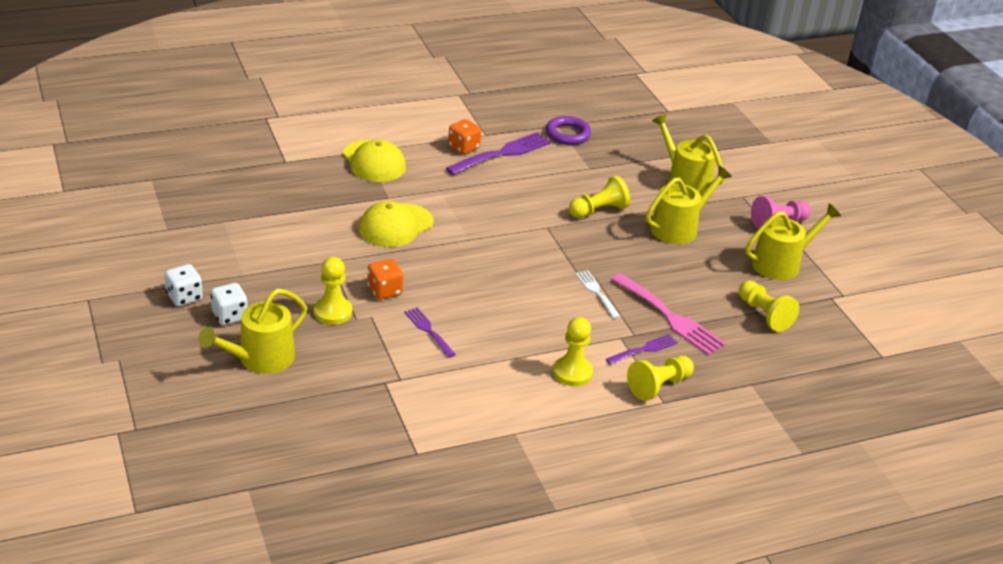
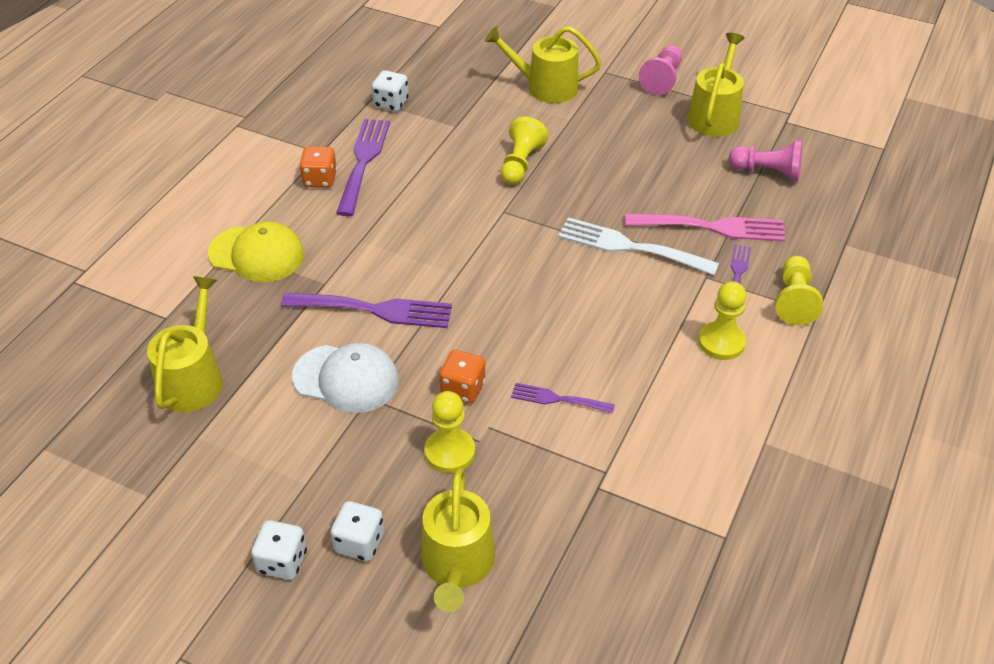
camera: 40 degrees left, 10 degrees up
yellow cap [359,201,434,247] -> purple fork [281,293,452,328]
purple ring [546,116,591,145] -> white dice [372,70,409,112]
white fork [575,270,621,319] -> white fork [558,217,719,275], size x1.77
yellow watering can [646,166,732,244] -> yellow watering can moved to [147,276,223,412]
yellow pawn [739,280,799,332] -> pink pawn [729,140,803,181]
none -> white cap [292,343,399,413]

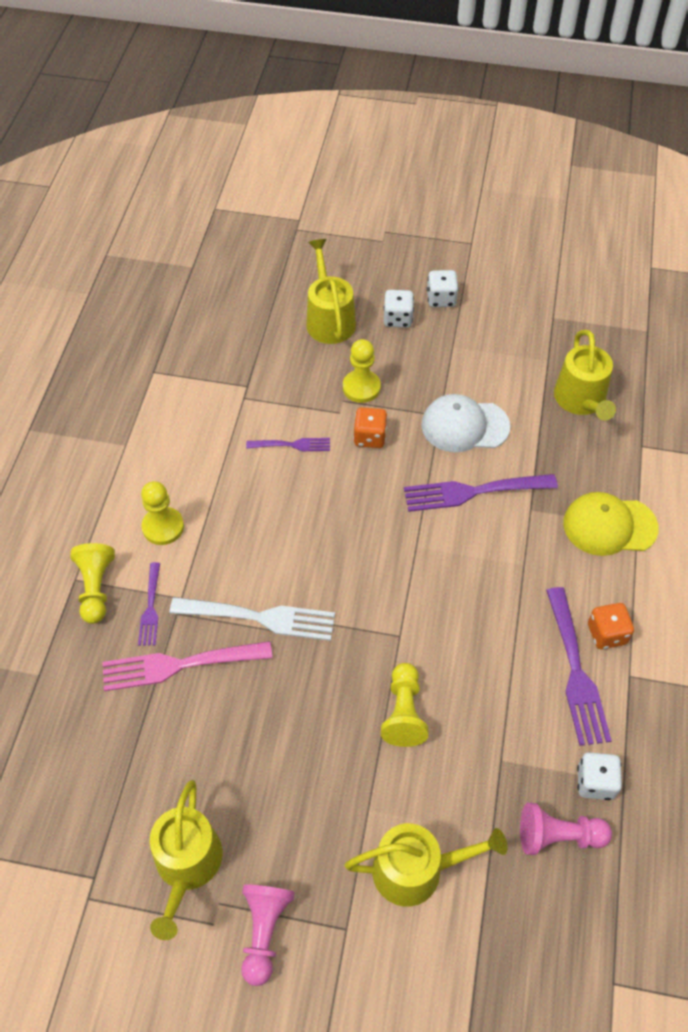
camera: 165 degrees right, 10 degrees up
pink pawn [729,140,803,181] -> pink pawn moved to [520,803,612,855]

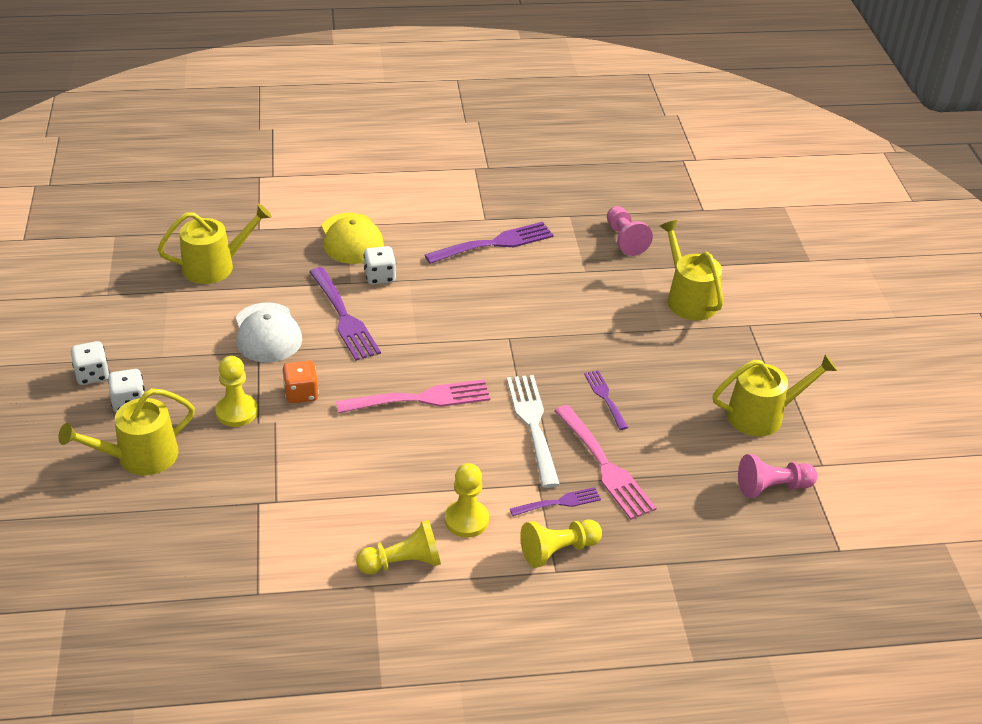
camera: 110 degrees left, 15 degrees down
pink pawn [241,884,295,986] -> pink pawn moved to [738,454,817,498]
purple fork [246,438,330,451] -> purple fork moved to [584,370,628,430]
yellow pawn [381,663,428,747] -> yellow pawn moved to [356,520,441,574]
white dice [577,752,622,800] -> white dice moved to [364,246,396,285]
orange dice [588,603,634,649] -> none
none -> pink fork [336,380,490,413]

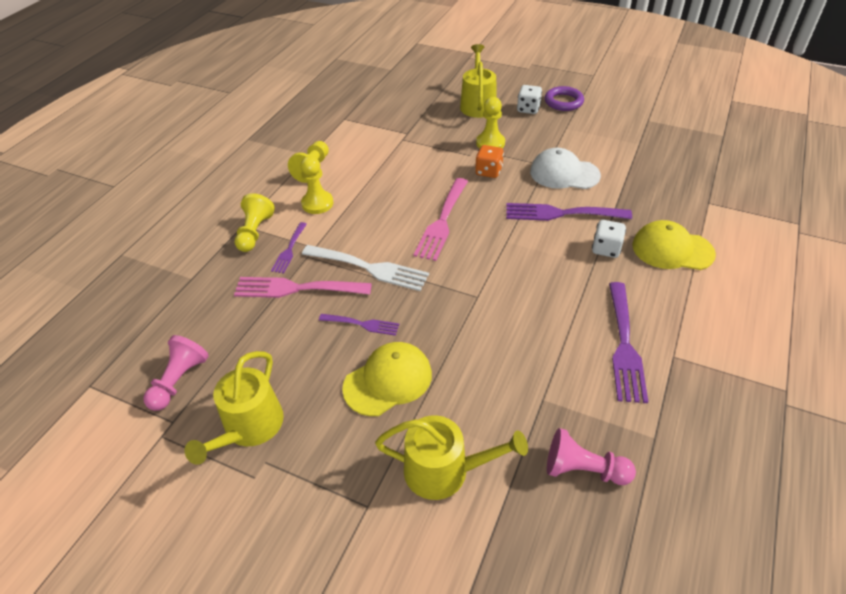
camera: 125 degrees right, 5 degrees up
white dice [71,341,110,385] -> purple ring [545,86,584,111]
yellow watering can [157,204,272,284] -> none
none -> yellow cap [342,342,432,416]

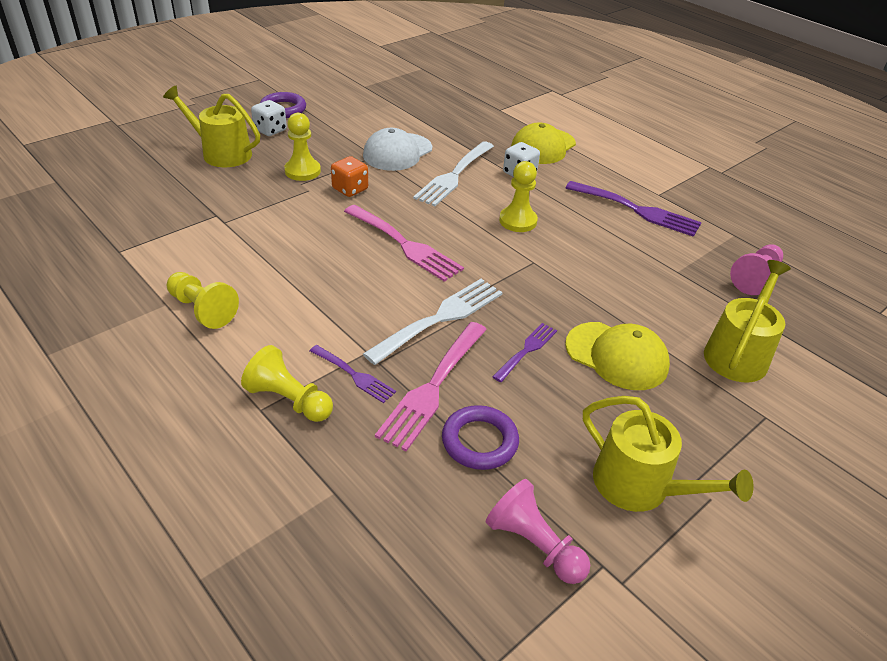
camera: 70 degrees left, 5 degrees down
yellow pawn [300,156,333,214] -> yellow pawn moved to [499,161,538,232]
yellow cap [342,342,432,416] -> yellow cap turned 135 degrees clockwise [565,322,670,390]
purple fork [506,203,632,221] -> white fork [413,141,494,206]
none -> purple ring [442,405,519,470]

